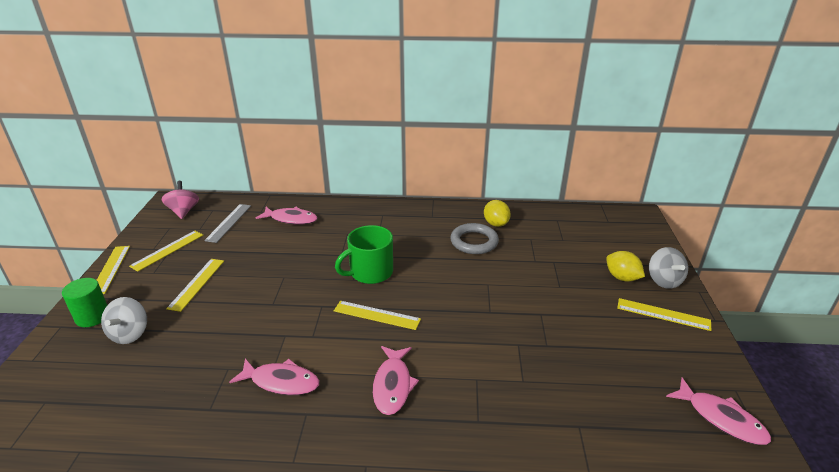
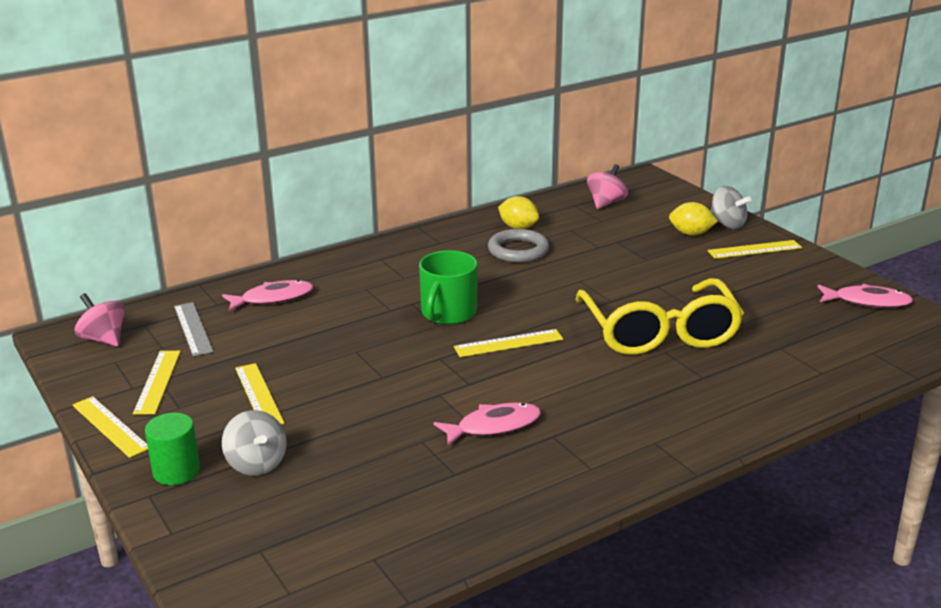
camera: 35 degrees left, 5 degrees down
pink fish [373,346,419,415] -> none
none -> yellow glasses [576,278,744,355]
none -> pink spinning top [587,164,628,209]

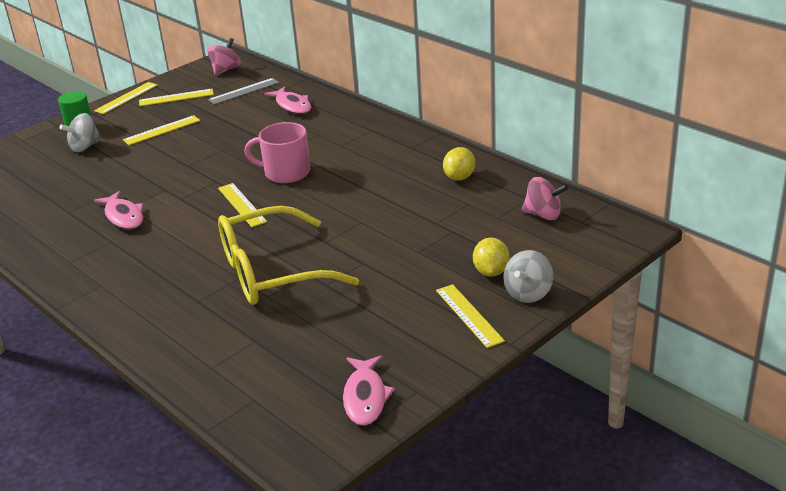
camera: 80 degrees right, 5 degrees up
green mug [419,250,478,325] -> pink mug [244,122,310,183]
grey ring [488,229,549,263] -> none

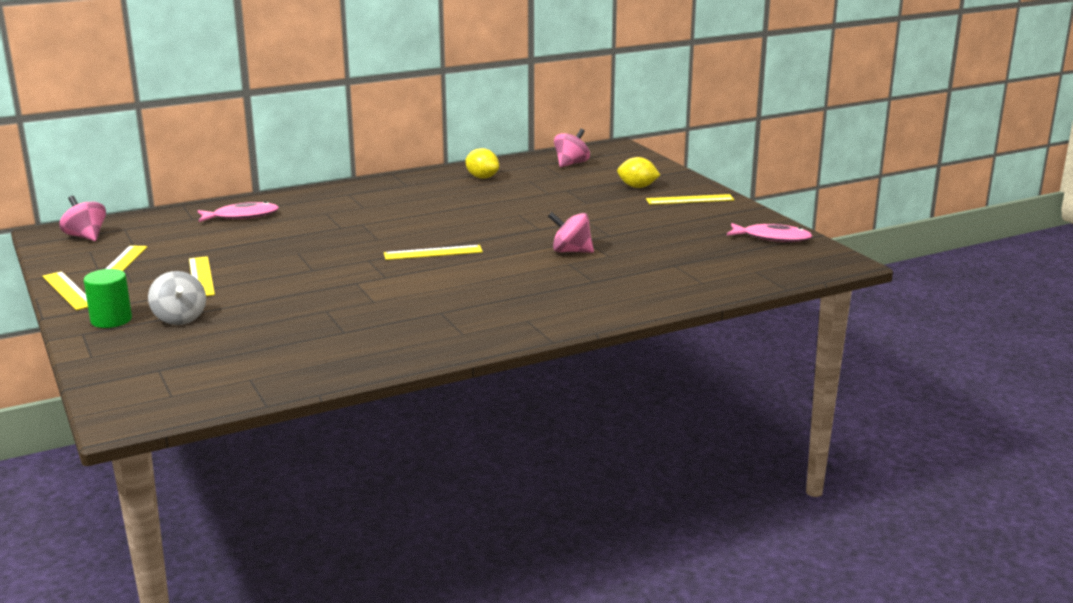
camera: 75 degrees left, 10 degrees down
pink fish [94,191,143,230] -> none
grey ruler [208,78,279,105] -> none
yellow glasses [218,206,359,305] -> pink spinning top [548,212,594,253]
pink mug [244,122,310,183] -> none
grey spinning top [504,250,553,303] -> none

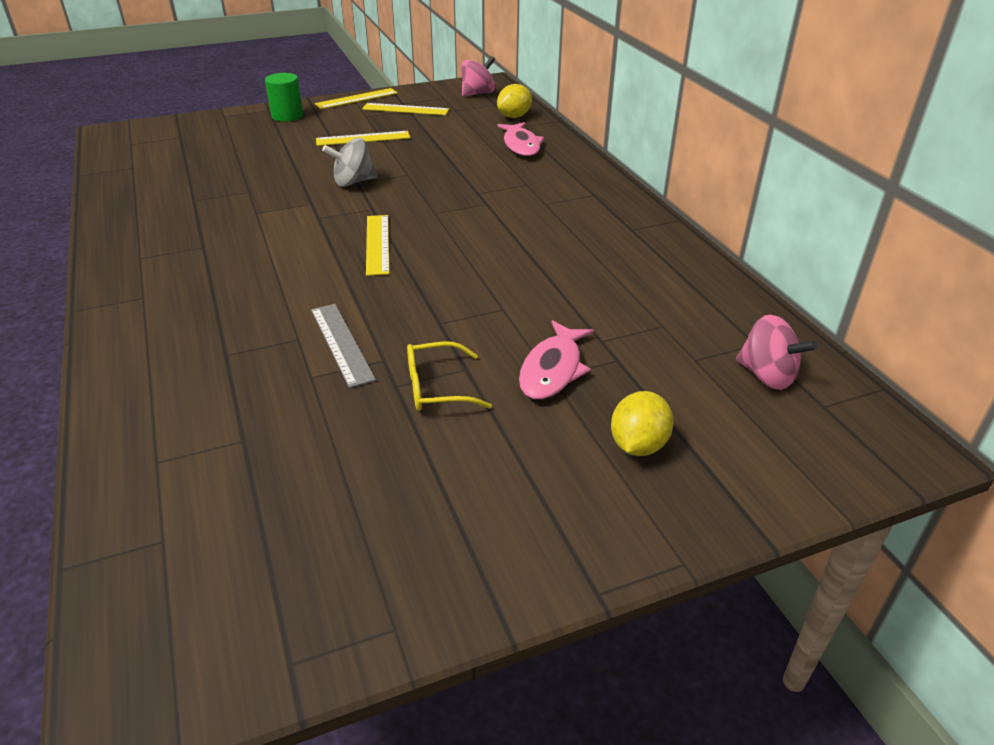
camera: 95 degrees right, 15 degrees up
grey spinning top [148,271,206,325] -> grey spinning top moved to [322,138,377,187]
yellow lemon [466,148,499,179] -> yellow lemon moved to [497,84,532,118]
pink spinning top [548,212,594,253] -> grey ruler [311,304,376,388]
yellow ruler [646,194,734,204] -> none
pink fish [727,223,812,242] -> pink fish moved to [519,320,594,400]
none -> yellow glasses [407,341,492,411]

